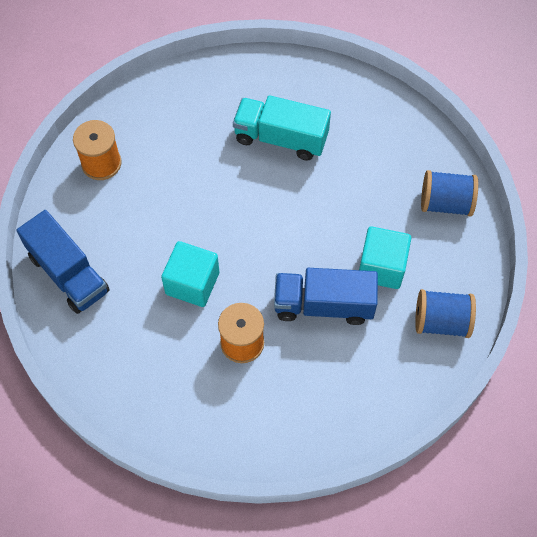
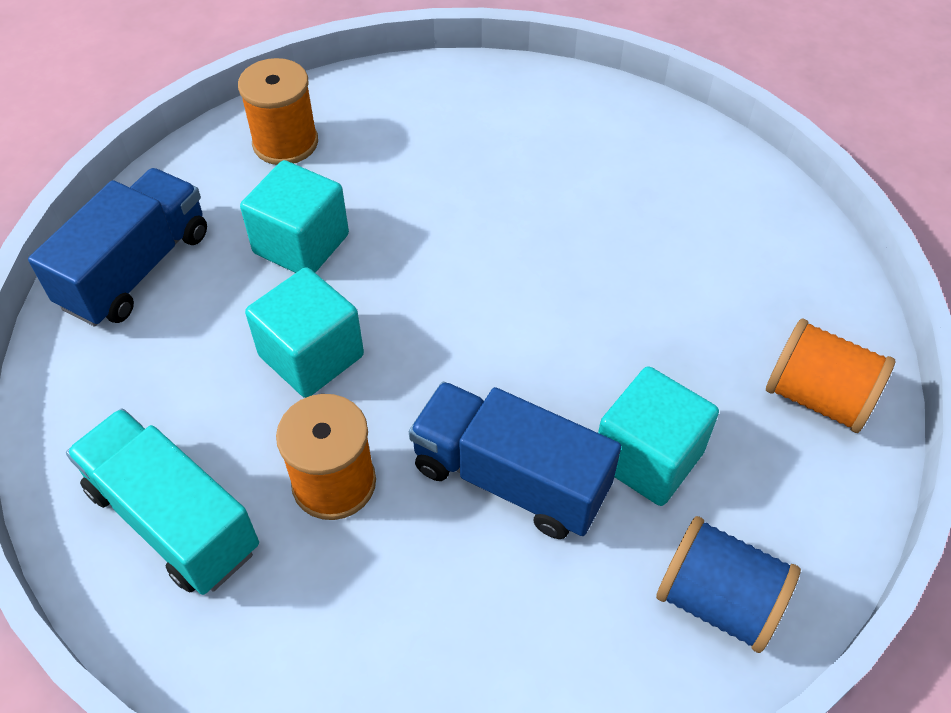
camera: 25 degrees right, 10 degrees down
blue truck [16,210,109,314] -> blue truck turned 135 degrees counterclockwise [28,168,207,327]
turquoise truck [233,95,331,160] -> turquoise truck moved to [66,408,259,595]
blue spool [421,170,478,216] -> orange spool [766,319,895,433]
none -> turquoise cube [240,160,349,273]

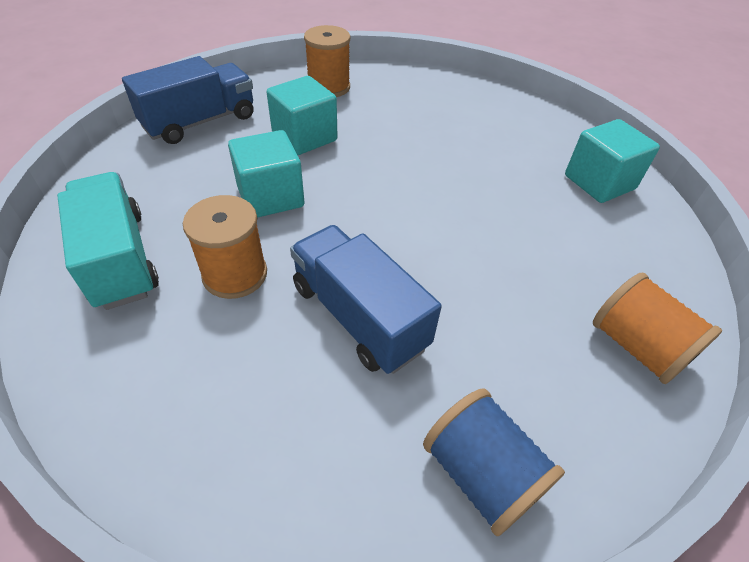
camera: 20 degrees right, 5 degrees down
turquoise cube [598,366,719,506] -> turquoise cube moved to [565,119,660,203]

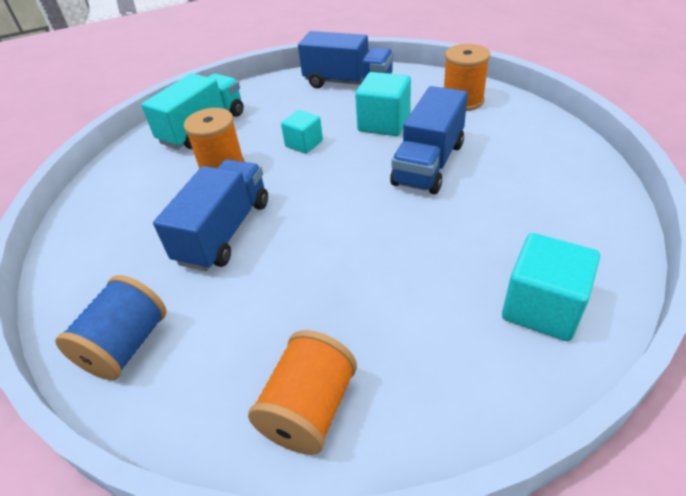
camera: 65 degrees right, 5 degrees down
turquoise cube [228,130,304,218] -> turquoise cube [281,110,323,154], size x0.63
none -> blue truck [390,86,468,194]

